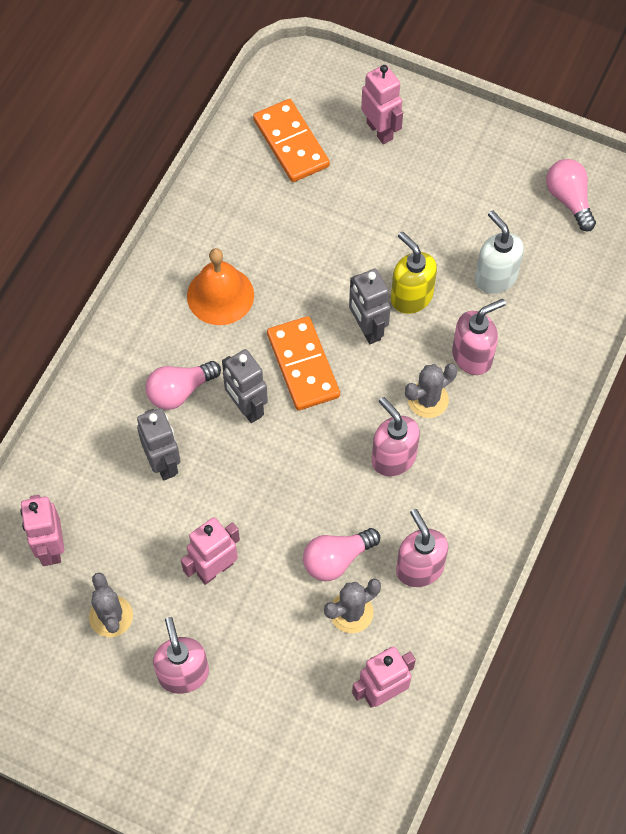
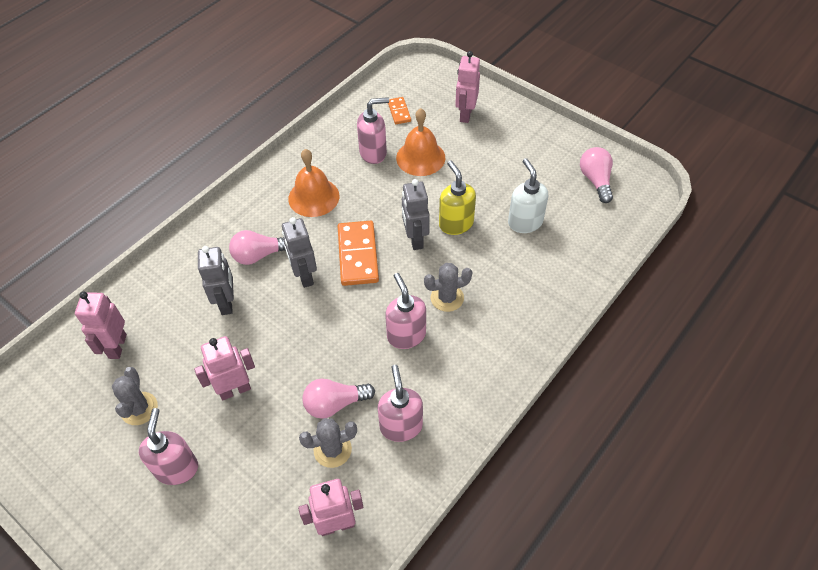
camera: 15 degrees right, 10 degrees down
orange domino [253,99,330,182] -> orange domino [388,97,411,124], size x0.53
pink robot [361,65,403,144] -> pink robot turned 150 degrees counterclockwise [455,51,480,123]
pink soap dispenser [452,299,506,375] -> pink soap dispenser moved to [357,97,389,164]
none -> orange bell [396,108,446,176]

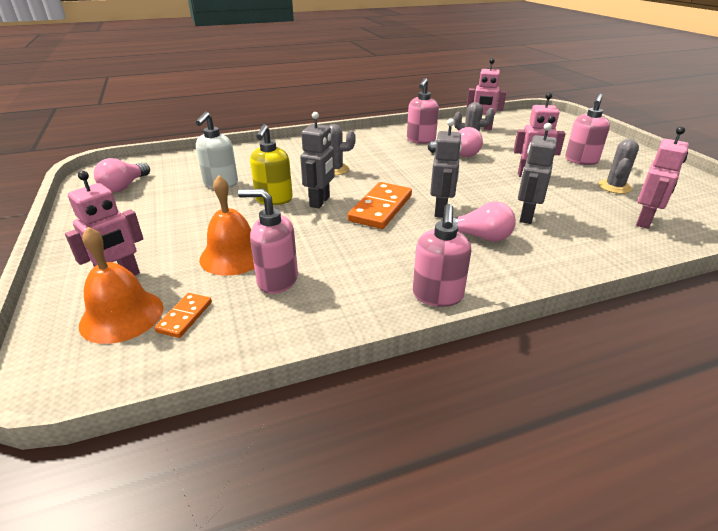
camera: 150 degrees left, 20 degrees down
orange bell [288,149,340,217] -> orange bell moved to [79,227,163,344]
pink soap dispenser [385,273,426,349] -> pink soap dispenser moved to [413,204,471,307]

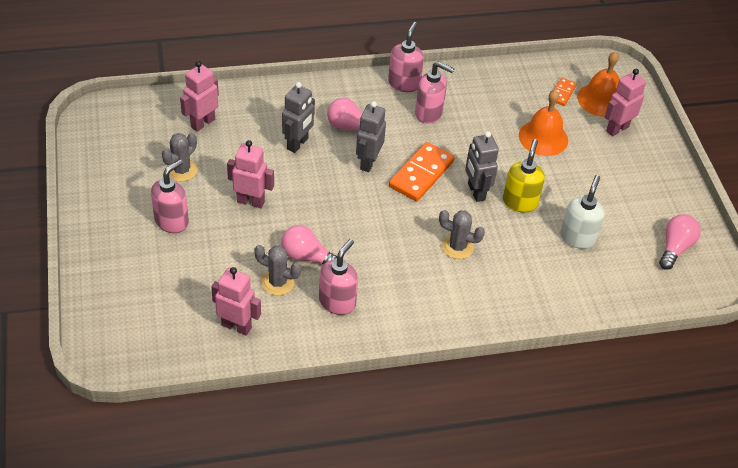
camera: 175 degrees left, 15 degrees up
pink soap dispenser [238,189,298,294] -> pink soap dispenser moved to [415,61,454,124]
grey robot [300,112,335,208] -> grey robot turned 45 degrees counterclockwise [465,131,499,202]

